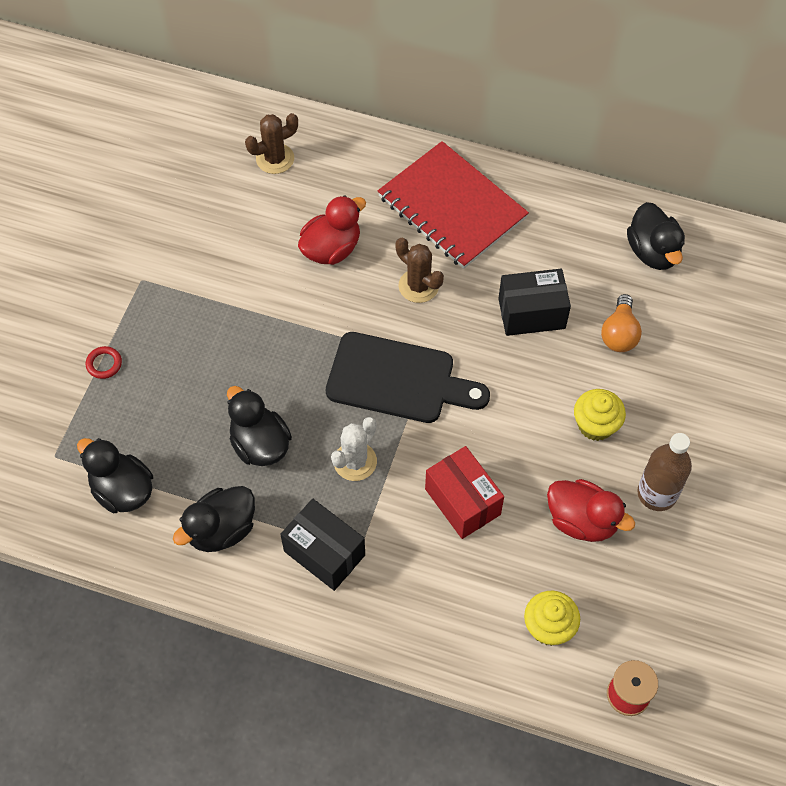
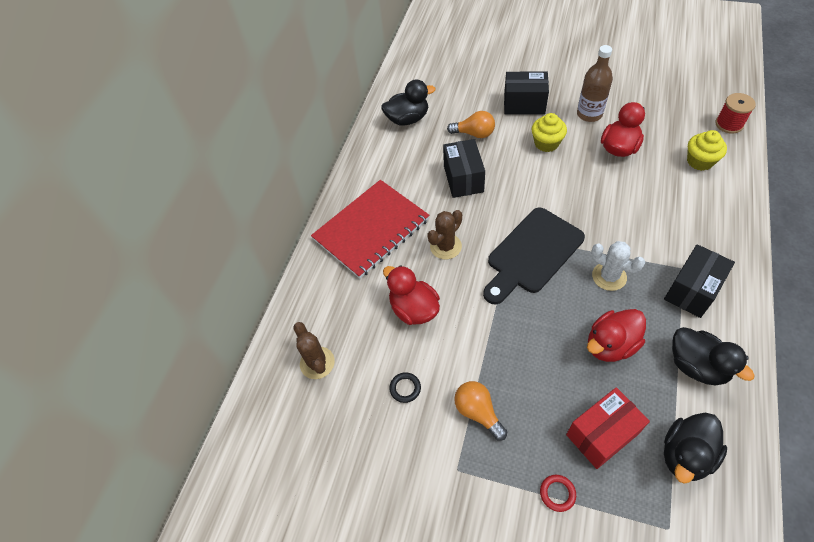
camera: 85 degrees left, 5 degrees down
black duck [227,386,292,466] -> red duck [587,309,646,362]
black cutting board [326,332,490,423] -> black cutting board turned 150 degrees counterclockwise [483,207,585,304]
red box [425,446,504,539] -> red box moved to [566,387,650,469]
none -> black ring [389,372,421,403]
none -> orange light bulb [454,381,507,441]
none -> black box [504,72,549,115]

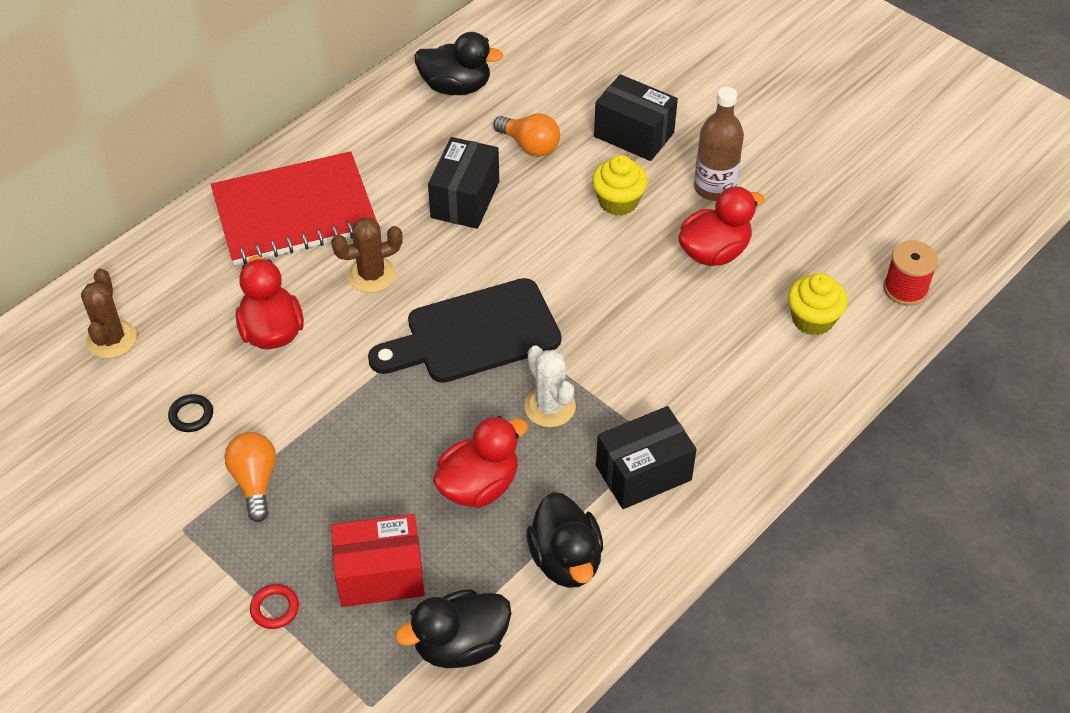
camera: 20 degrees right, 5 degrees down
red duck [587,309,646,362] -> red duck turned 150 degrees clockwise [433,416,528,508]

